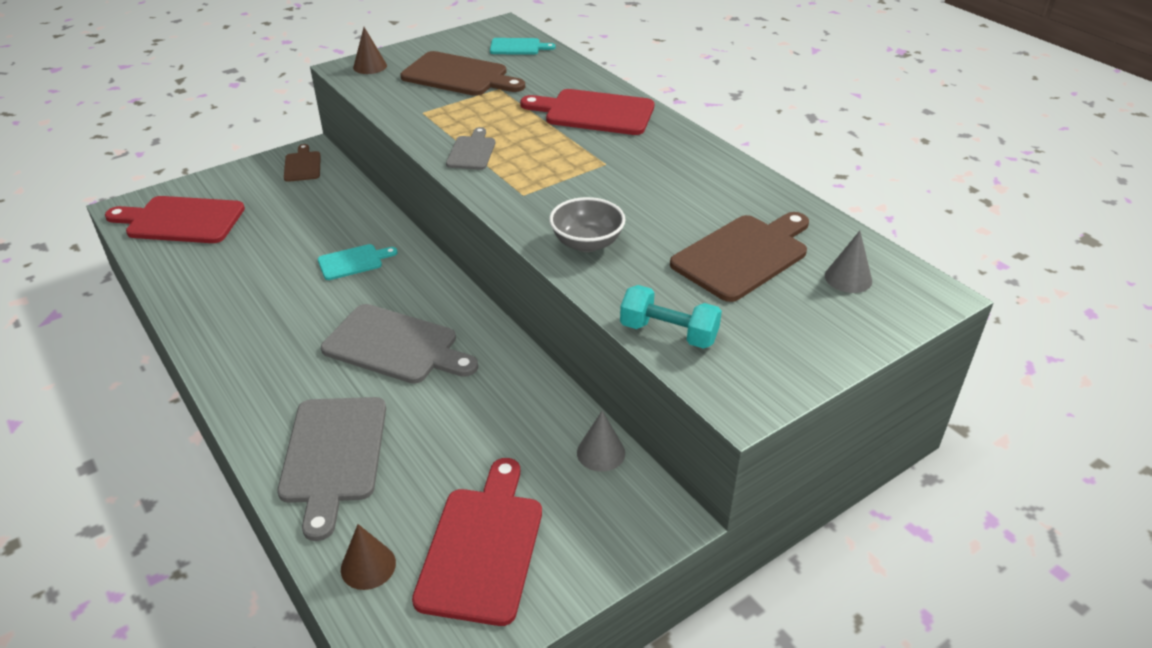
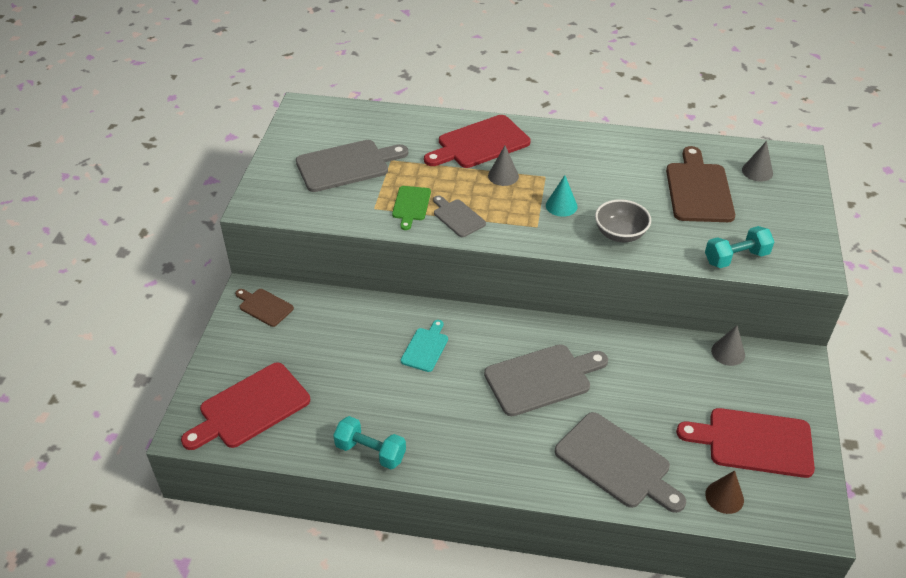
camera: 45 degrees left, 5 degrees up
brown cone [353,27,387,74] -> none
brown cutting board [400,51,525,96] -> grey cutting board [296,140,408,192]
red cutting board [412,458,542,626] -> red cutting board turned 45 degrees counterclockwise [676,408,815,478]
turquoise cutting board [490,38,556,55] -> none
none -> turquoise dumbbell [333,416,406,469]
none -> green cutting board [392,186,431,230]
none -> grey cone [488,146,519,186]
none -> turquoise cone [546,175,578,217]

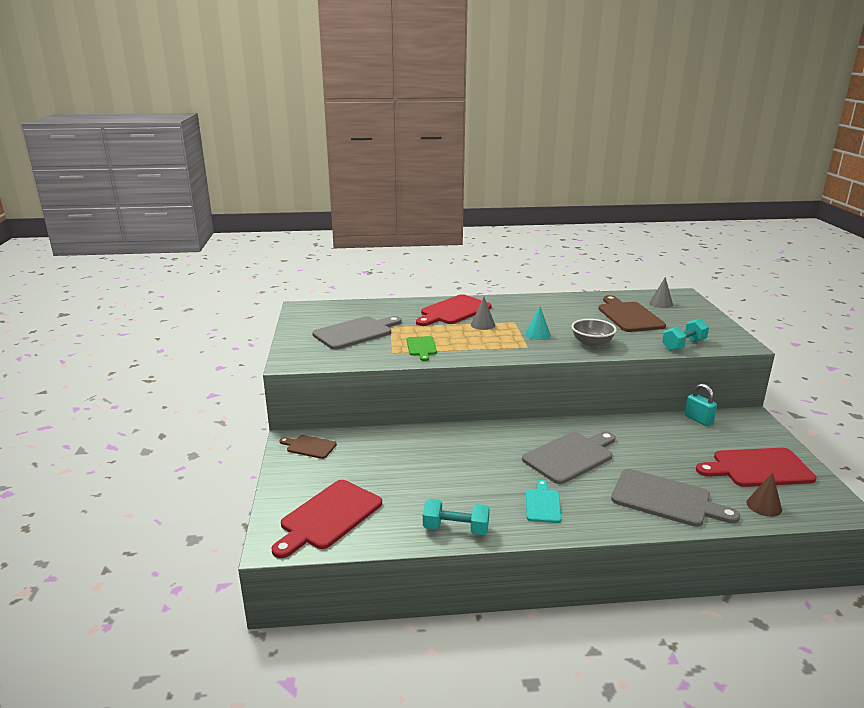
camera: 15 degrees left, 20 degrees down
turquoise cutting board [401,320,448,372] -> turquoise cutting board moved to [526,480,561,523]
grey cutting board [433,196,486,237] -> none
grey cone [711,325,745,366] -> turquoise padlock [684,384,717,426]

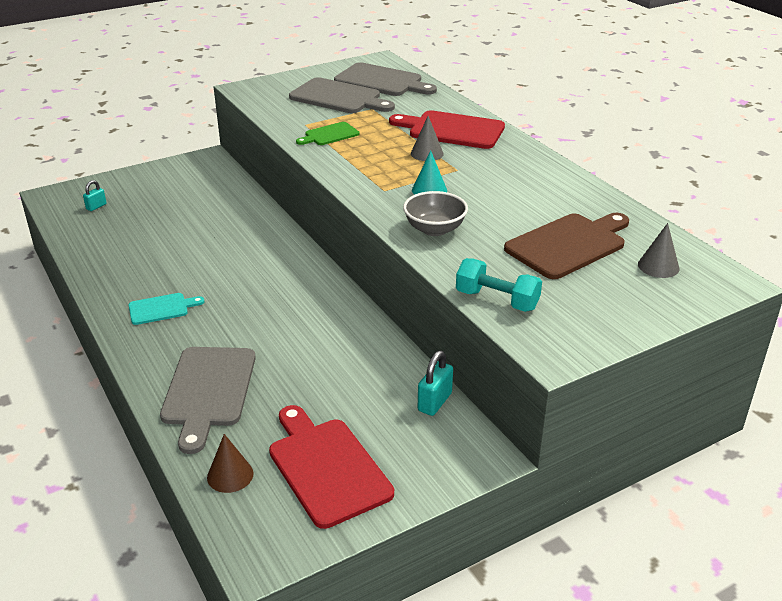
camera: 65 degrees right, 10 degrees up
red cutting board [271,480,382,558] -> turquoise padlock [83,180,107,211]
brown cutting board [279,435,337,459] -> none
turquoise dumbbell [423,499,490,535] -> none
grey cutting board [522,431,616,484] -> grey cutting board moved to [334,62,437,96]

